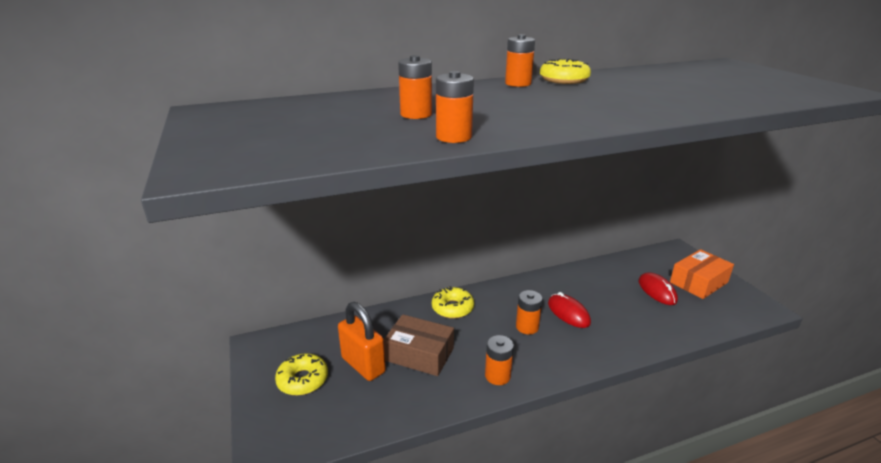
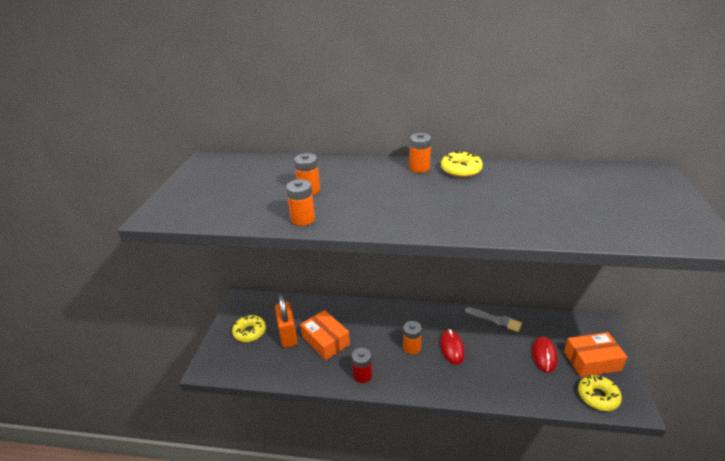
camera: 30 degrees right, 5 degrees up
brown box [384,314,454,376] -> orange box [300,310,350,360]
yellow donut [432,286,474,319] -> yellow donut moved to [578,375,622,411]
orange battery [485,335,514,385] -> red battery [352,348,372,383]
none -> grey brush [465,307,522,332]

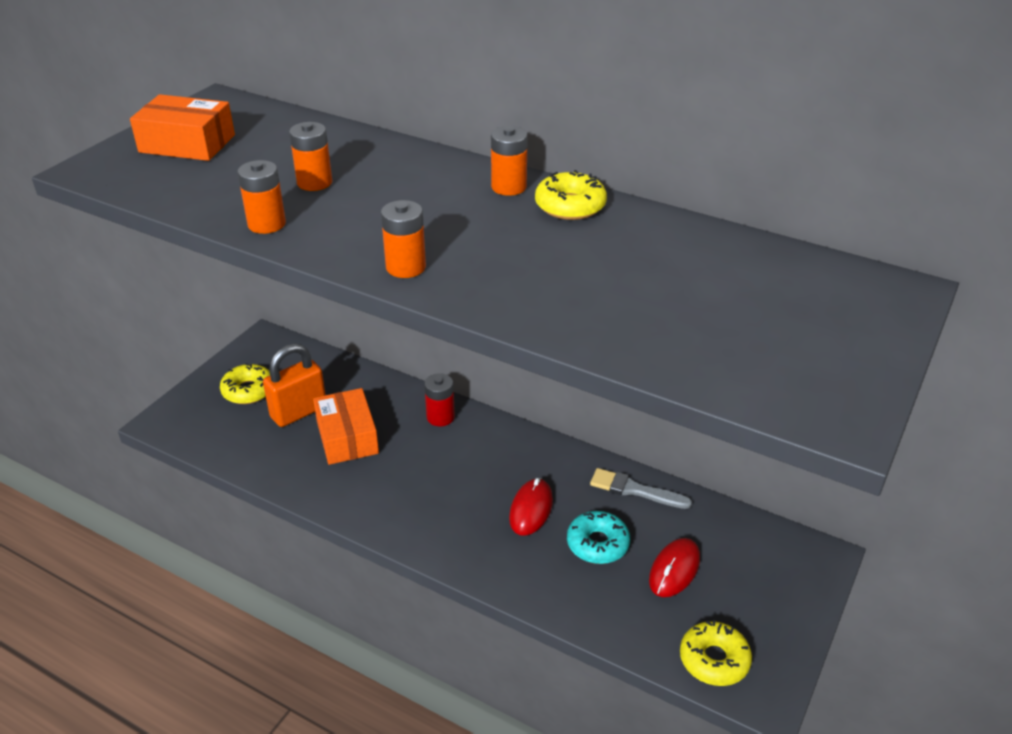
camera: 20 degrees right, 5 degrees up
orange padlock [275,294,298,348] -> orange padlock turned 45 degrees clockwise [263,343,326,427]
red battery [352,348,372,383] -> red battery moved to [424,373,455,426]
orange battery [403,321,422,355] -> orange battery moved to [381,200,426,278]
grey brush [465,307,522,332] -> grey brush turned 150 degrees clockwise [590,468,692,509]
orange box [564,332,627,377] -> orange box moved to [130,94,235,161]
none -> turquoise donut [567,511,630,564]

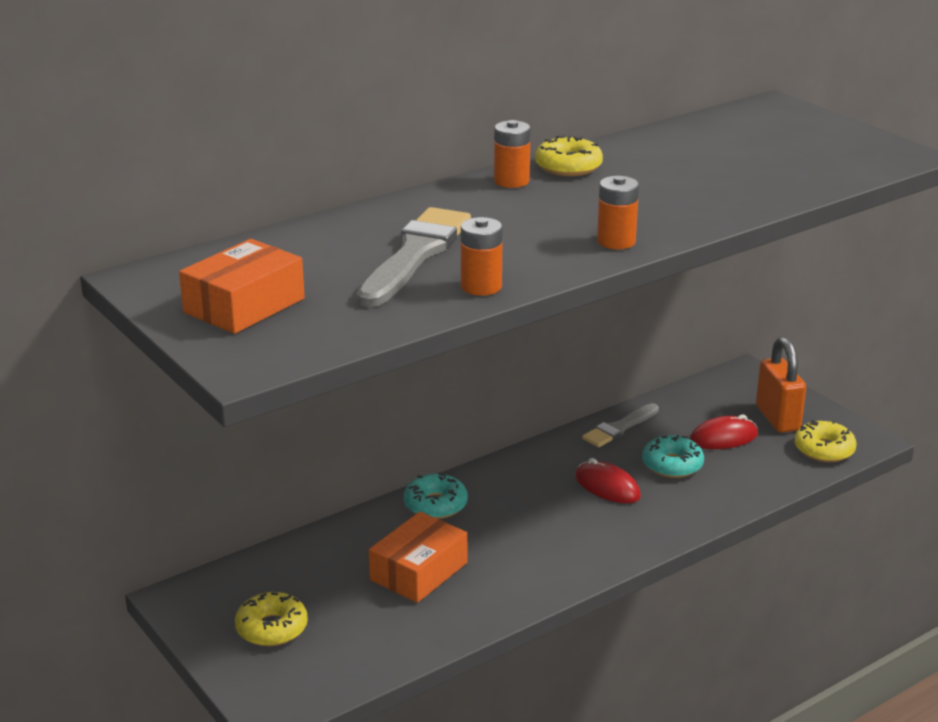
camera: 65 degrees left, 10 degrees down
orange padlock [263,343,326,427] -> orange padlock moved to [756,337,806,433]
orange battery [289,122,332,191] -> grey brush [357,207,471,307]
orange box [313,388,379,465] -> orange box turned 60 degrees counterclockwise [369,511,467,603]
red battery [424,373,455,426] -> turquoise donut [404,472,468,519]
red mouse [649,538,700,597] -> red mouse turned 75 degrees counterclockwise [690,415,758,449]

